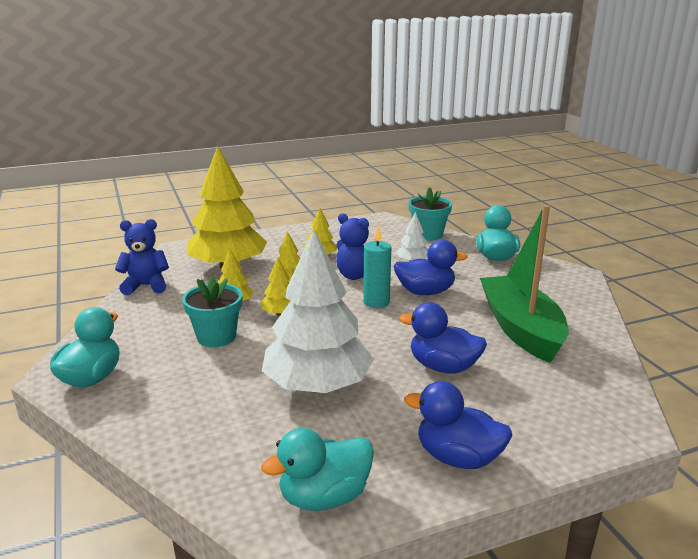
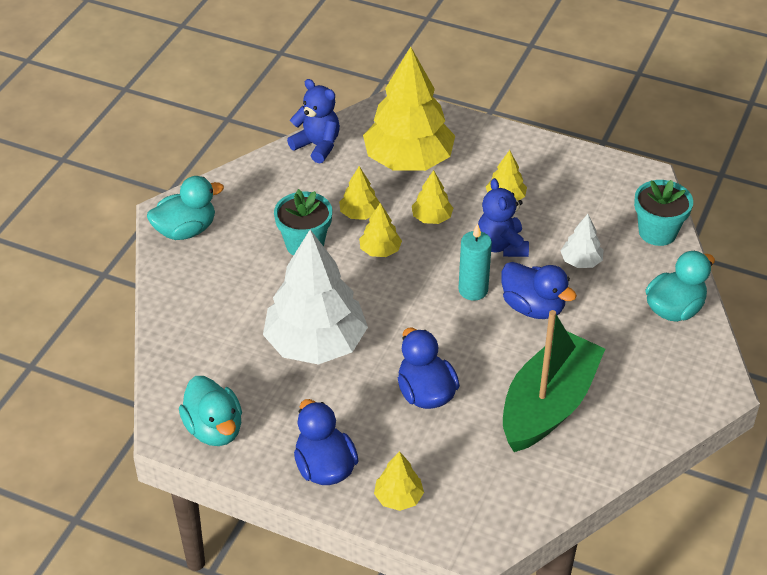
camera: 45 degrees right, 20 degrees up
turquoise duck [261,428,374,511] -> turquoise duck turned 135 degrees counterclockwise [179,376,242,446]
none -> yellow tree [374,451,424,511]

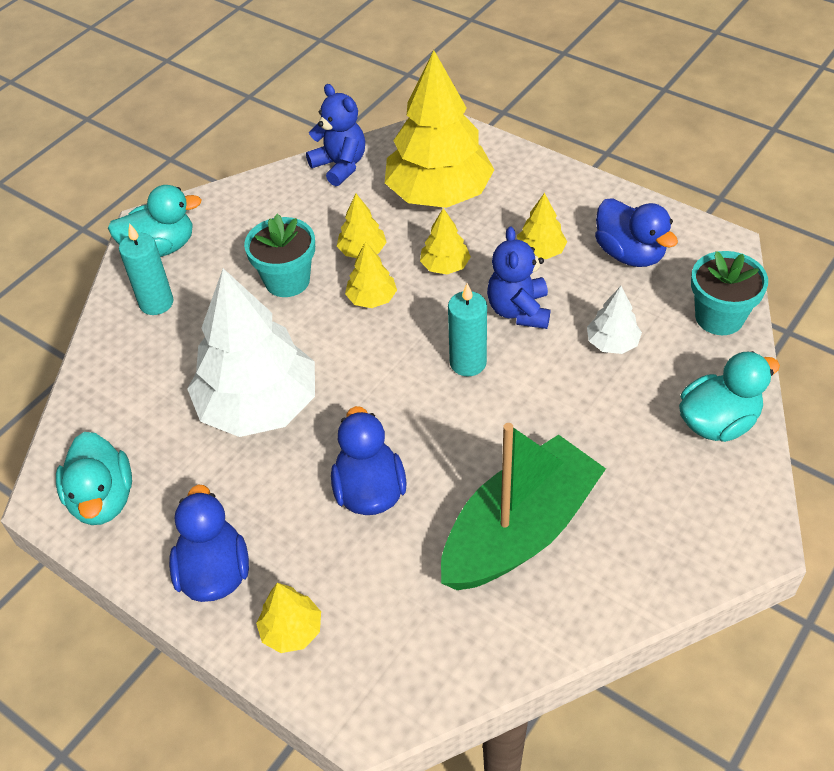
camera: 15 degrees right, 5 degrees up
blue duck [501,262,577,319] -> blue duck moved to [595,198,678,267]
none -> turquoise candle [119,223,173,315]

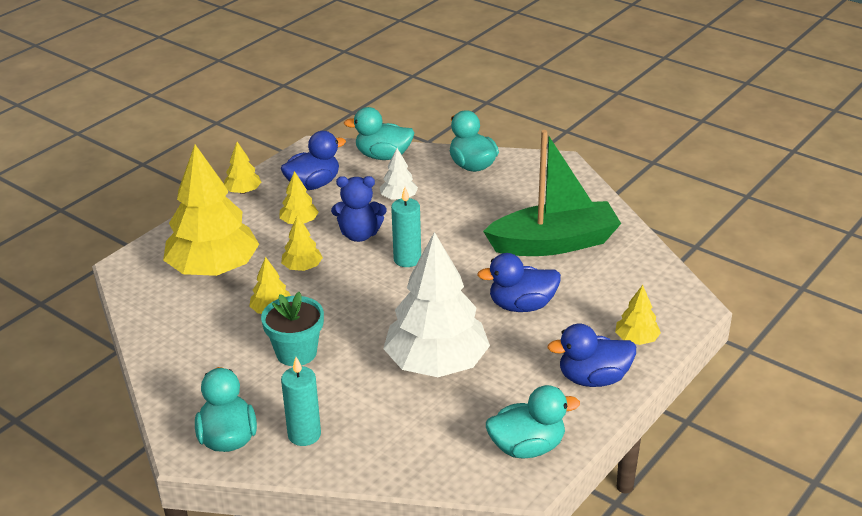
camera: 90 degrees left, 15 degrees down
blue teddy bear [306,84,365,186] -> none
yellow tree [345,241,397,308] -> yellow tree moved to [224,142,262,194]
green boat [441,423,606,590] -> green boat turned 120 degrees clockwise [483,130,621,256]
turquoise flower pot [691,251,768,335] -> turquoise duck [344,107,414,160]

